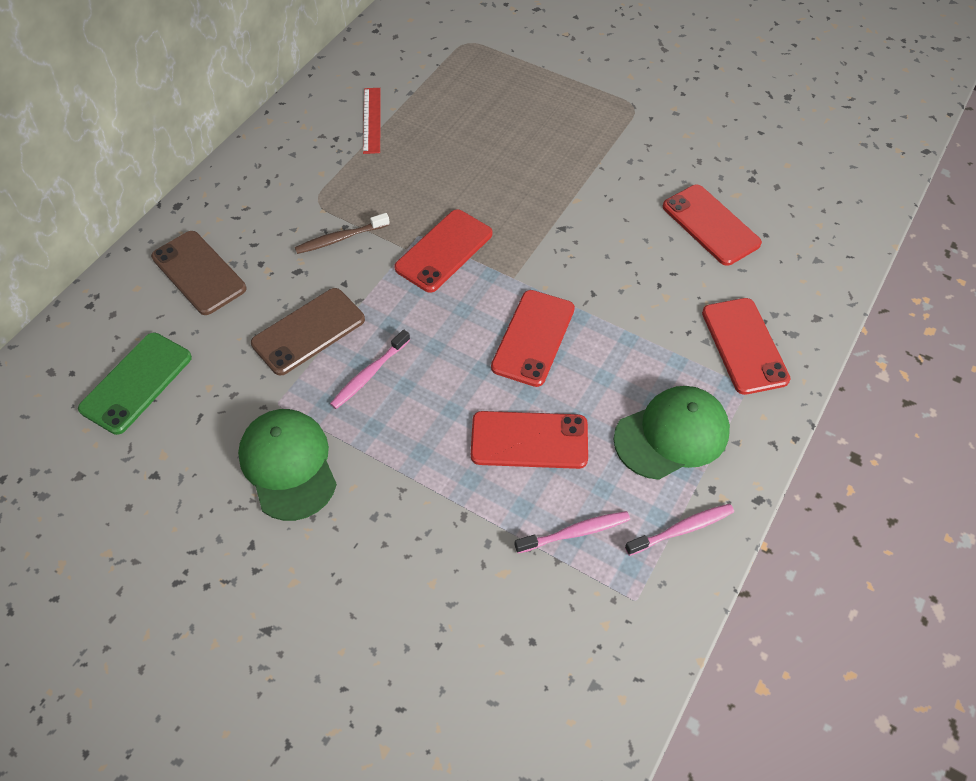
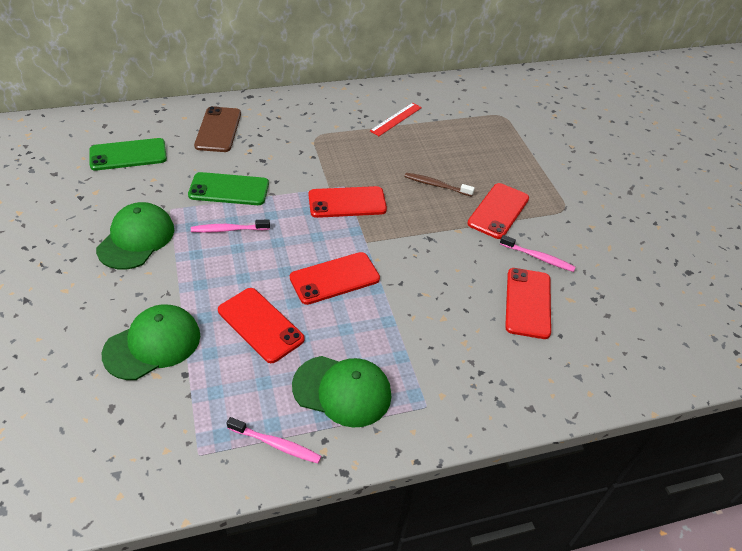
camera: 40 degrees right, 10 degrees down
brown phone [251,288,365,376] -> green phone [188,172,269,205]
brown toothbrush [295,213,390,254] -> brown toothbrush moved to [404,173,475,197]
pink toothbrush [514,511,630,553] -> pink toothbrush moved to [500,235,576,272]
red phone [702,298,791,395] -> red phone moved to [467,183,529,239]
none -> green cap [102,304,200,380]

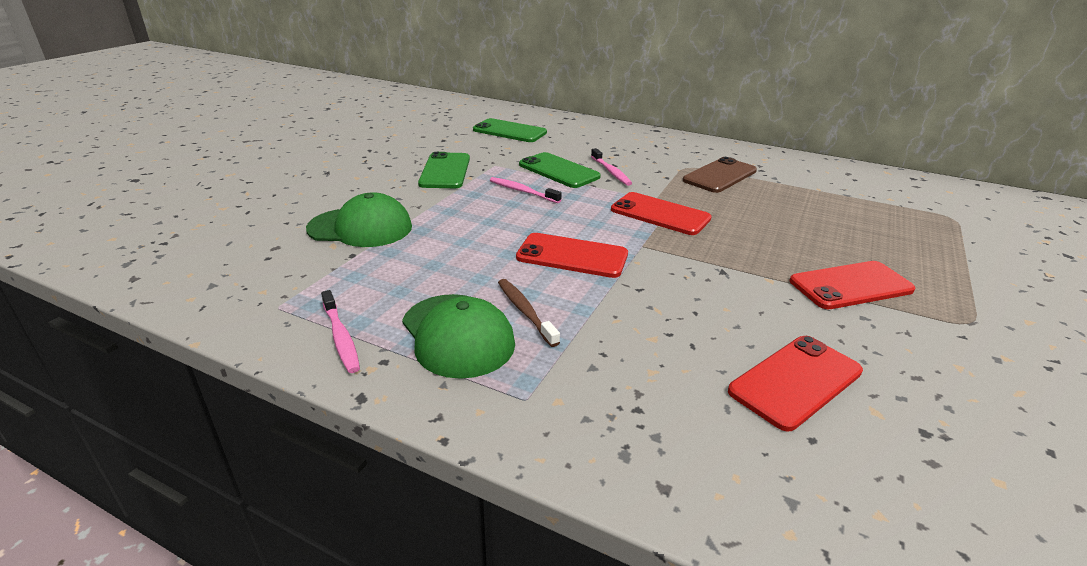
camera: 45 degrees right, 15 degrees down
green cap [96,202,174,270] -> green phone [418,152,470,188]
brown phone [194,106,241,152] -> brown phone moved to [683,157,757,193]
red phone [218,288,305,363] -> none
red ruler [370,103,422,136] -> none
brown toothbrush [404,173,475,197] -> brown toothbrush moved to [498,279,560,347]
pink toothbrush [500,235,576,272] -> pink toothbrush moved to [591,148,632,186]

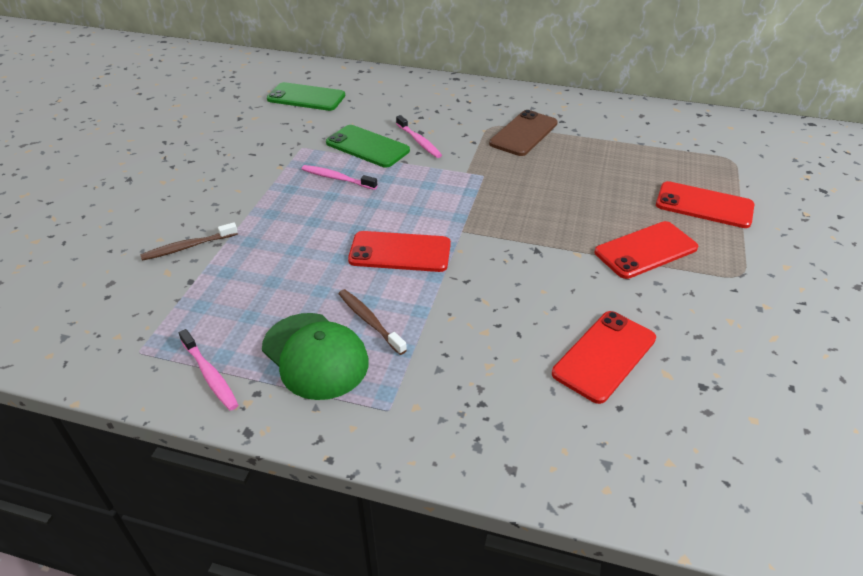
camera: 10 degrees left, 10 degrees up
green cap [306,192,412,247] -> brown toothbrush [140,222,238,261]
green phone [418,152,470,188] -> none
red phone [611,192,712,235] -> red phone moved to [656,181,754,228]

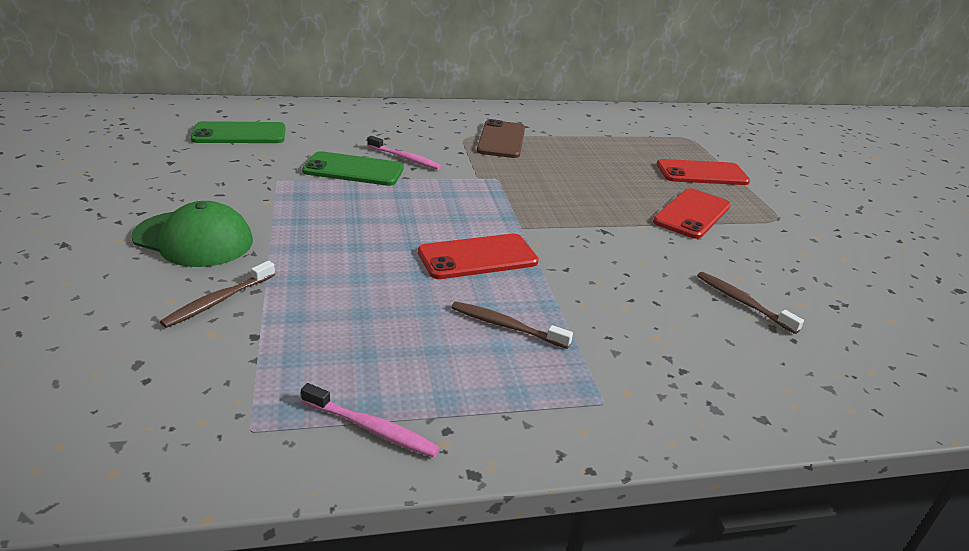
camera: 30 degrees left, 10 degrees down
green cap [262,313,369,400] -> green cap moved to [131,201,253,267]
pink toothbrush [302,165,377,190] -> none
red phone [552,311,656,404] -> brown toothbrush [697,272,804,334]

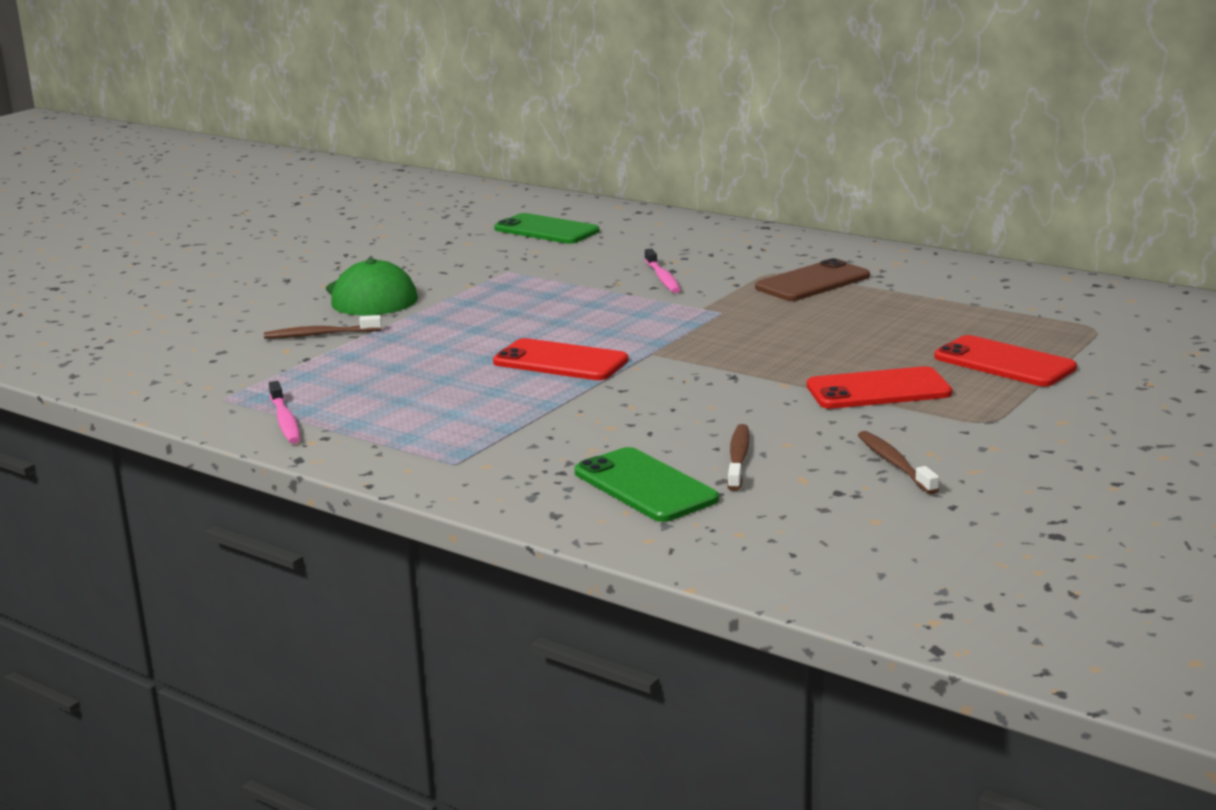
camera: 50 degrees right, 10 degrees down
green phone [302,151,404,186] -> green phone moved to [575,447,719,522]
brown toothbrush [451,301,573,349] -> brown toothbrush moved to [858,431,939,494]

